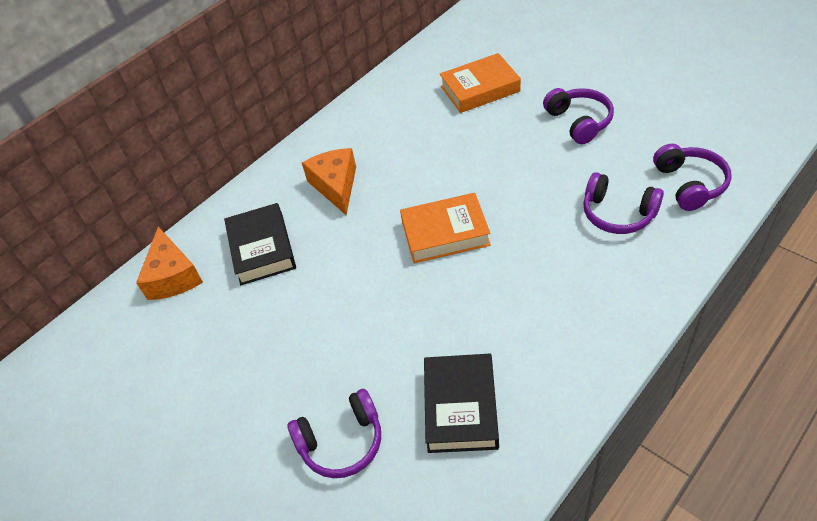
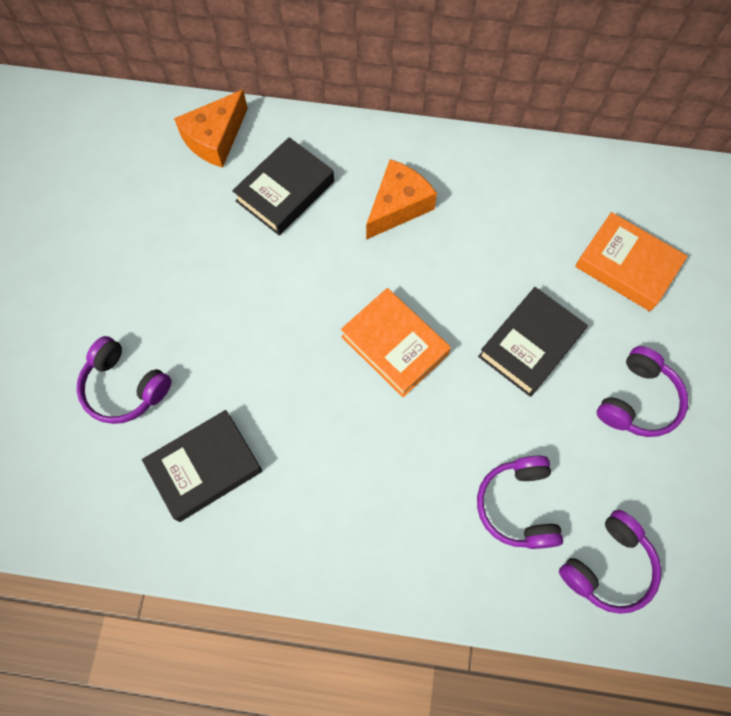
camera: 50 degrees right, 20 degrees up
none -> black book [478,287,588,397]

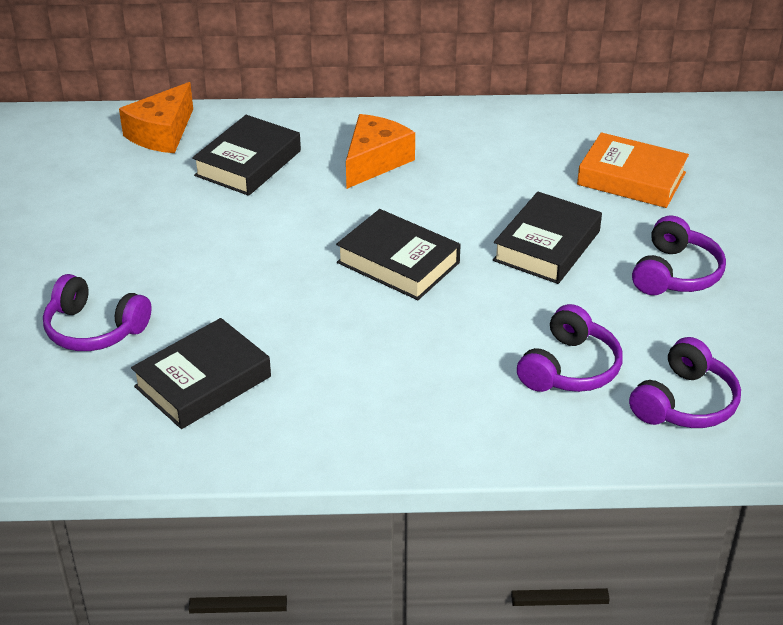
camera: 10 degrees left, 30 degrees down
orange book [341,288,451,397] -> black book [336,209,461,300]
purple headphones [477,456,563,549] -> purple headphones turned 135 degrees counterclockwise [517,304,623,392]

